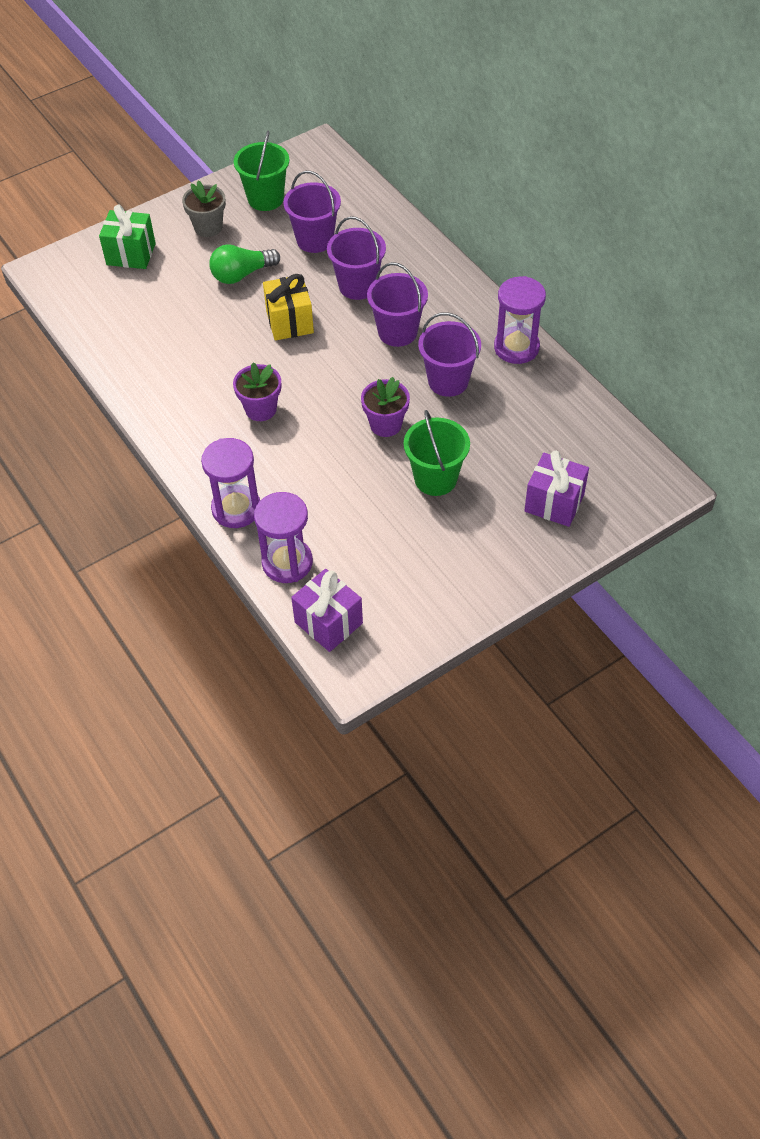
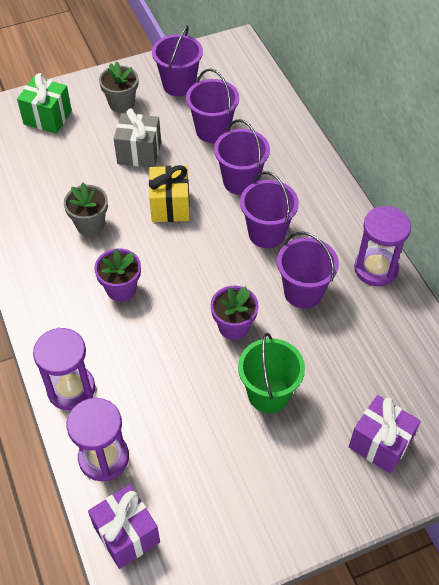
camera: 10 degrees right, 0 degrees up
green light bulb [209,244,280,284] -> grey gift [114,109,161,167]
green bucket [234,131,289,211] -> purple bucket [152,26,203,96]
none -> grey flower pot [64,183,108,236]

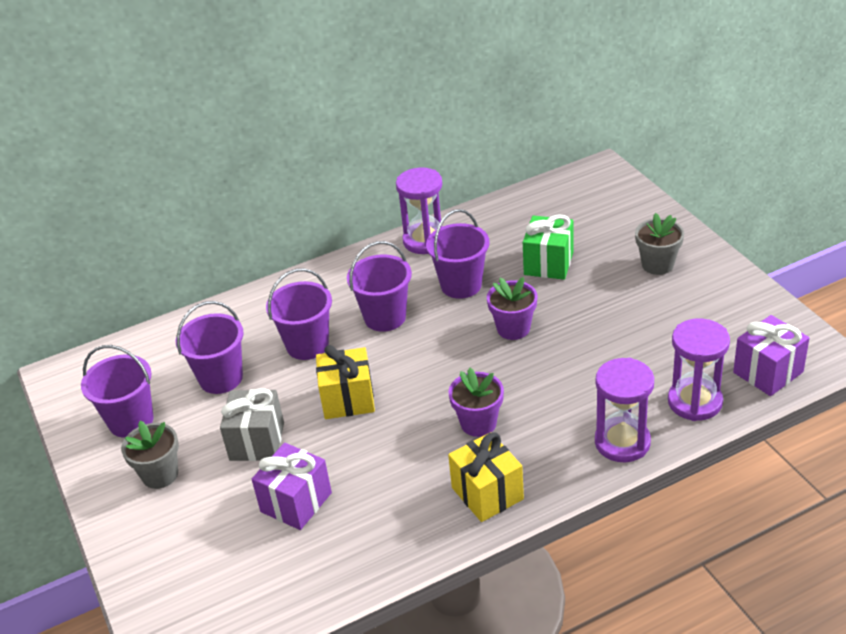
camera: 90 degrees left, 15 degrees down
green gift [17,73,72,134] -> green gift moved to [523,214,573,280]
grey flower pot [64,183,108,236] -> grey flower pot moved to [635,213,684,275]
green bucket [238,333,305,413] -> none
purple gift [349,395,421,474] -> purple gift moved to [252,443,332,530]
none -> yellow gift [448,432,524,522]

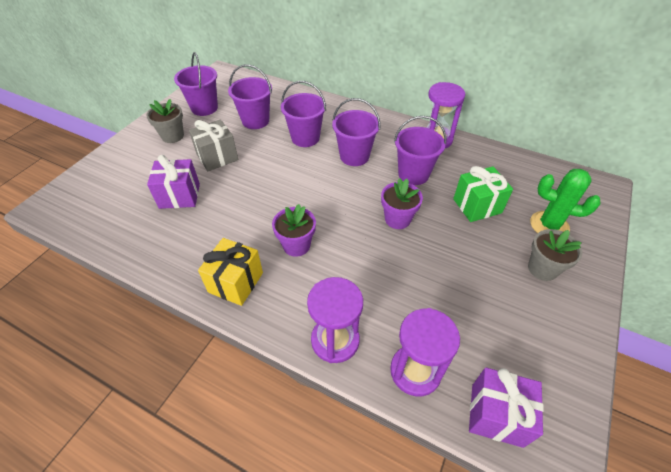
camera: 50 degrees right, 10 degrees up
yellow gift [316,345,375,419] -> none
none -> green cactus [530,169,600,233]

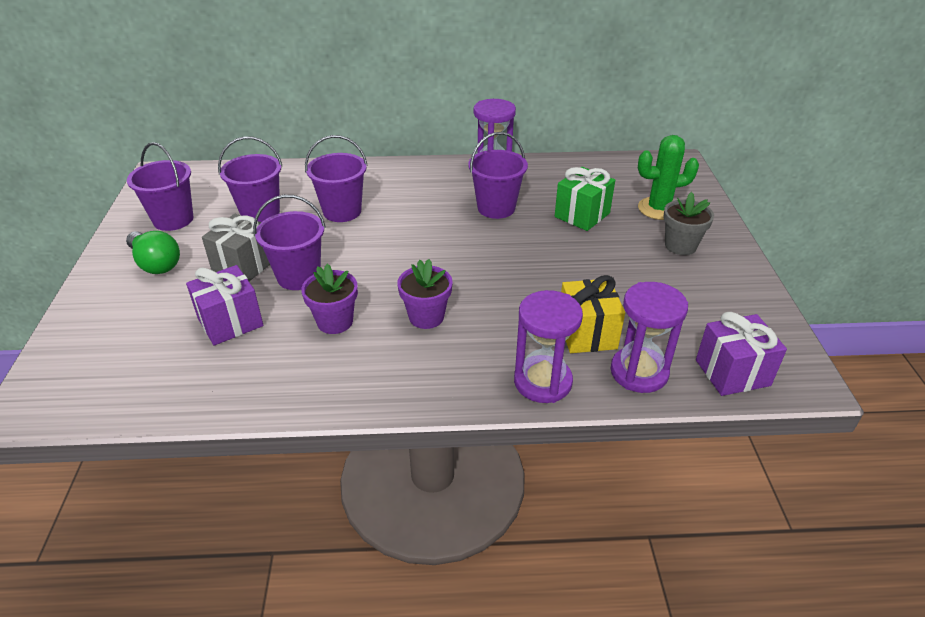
camera: 30 degrees left, 10 degrees down
grey flower pot [146,99,184,143] -> green light bulb [126,231,180,274]
yellow gift [198,238,263,306] -> yellow gift moved to [561,275,625,353]
purple bucket [332,98,380,166] -> purple bucket moved to [253,195,326,290]
purple flower pot [381,178,423,229] -> purple flower pot moved to [301,264,358,334]

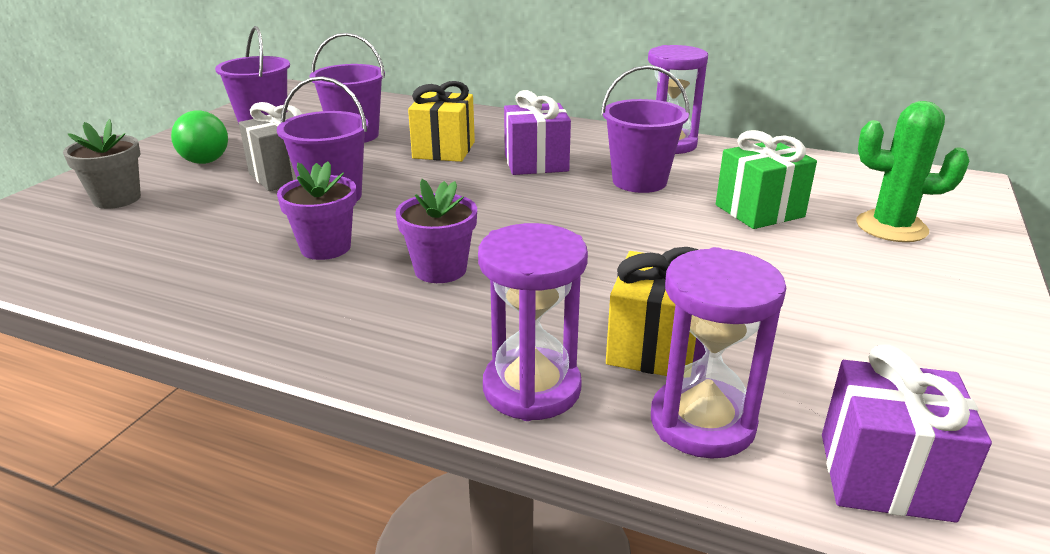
camera: 25 degrees right, 10 degrees down
purple gift [186,265,263,345] -> purple gift moved to [504,90,571,175]
purple bucket [305,135,368,222] -> yellow gift [408,81,475,162]
grey flower pot [663,192,714,255] -> grey flower pot moved to [63,119,141,209]

